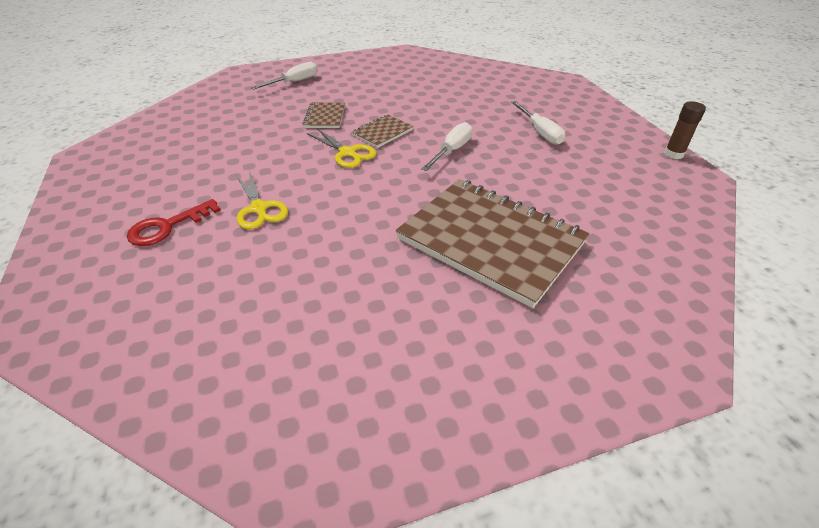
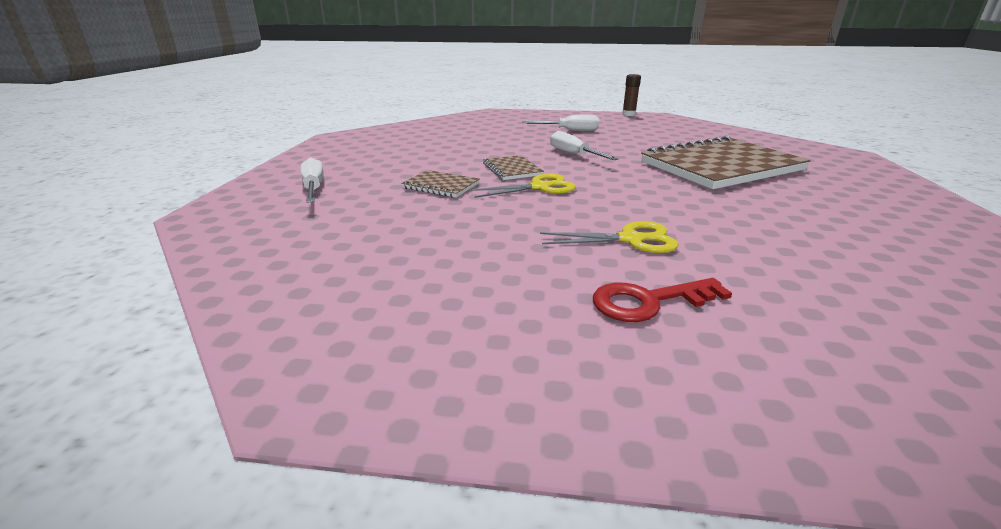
camera: 65 degrees left, 15 degrees down
red key [127,199,221,246] -> red key turned 90 degrees clockwise [593,278,732,322]

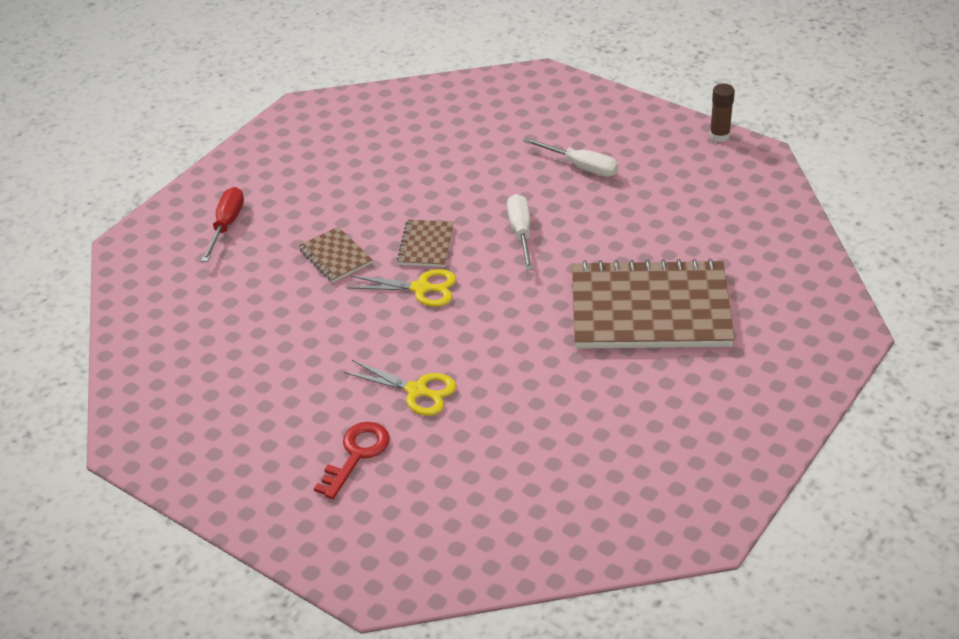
camera: 30 degrees right, 15 degrees up
white screwdriver [301,157,324,203] -> red screwdriver [201,187,244,262]
red key [593,278,732,322] -> red key turned 105 degrees clockwise [314,422,390,499]

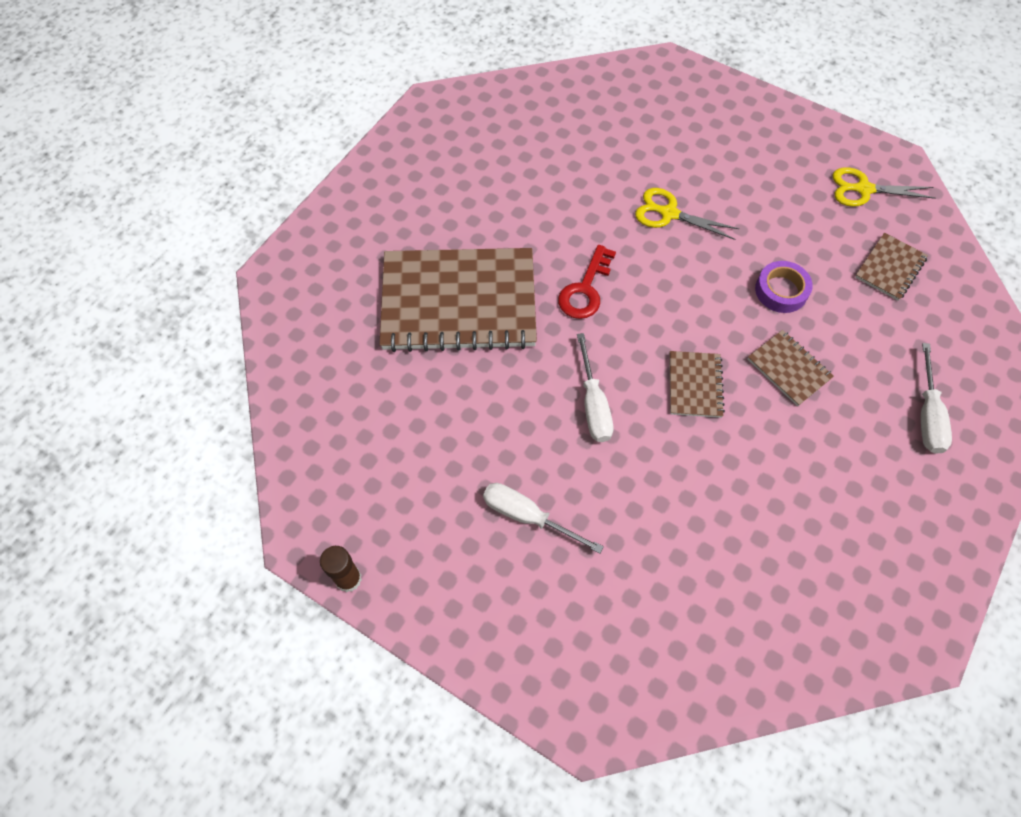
camera: 175 degrees right, 20 degrees up
red screwdriver [201,187,244,262] -> white screwdriver [921,343,952,454]
red key [314,422,390,499] -> red key moved to [558,245,616,319]
yellow scissors [347,269,456,307] -> yellow scissors moved to [832,167,936,207]
none -> purple tape [755,261,813,313]
none -> brown notebook [855,233,928,301]

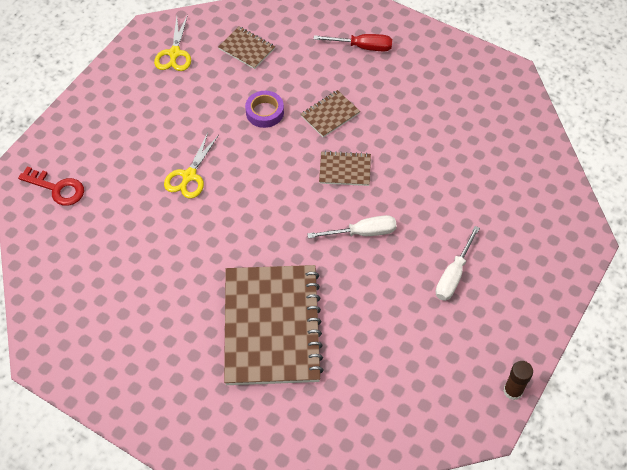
camera: 90 degrees left, 5 degrees down
red key [558,245,616,319] -> red key moved to [18,166,84,206]
white screwdriver [921,343,952,454] -> red screwdriver [313,34,392,51]

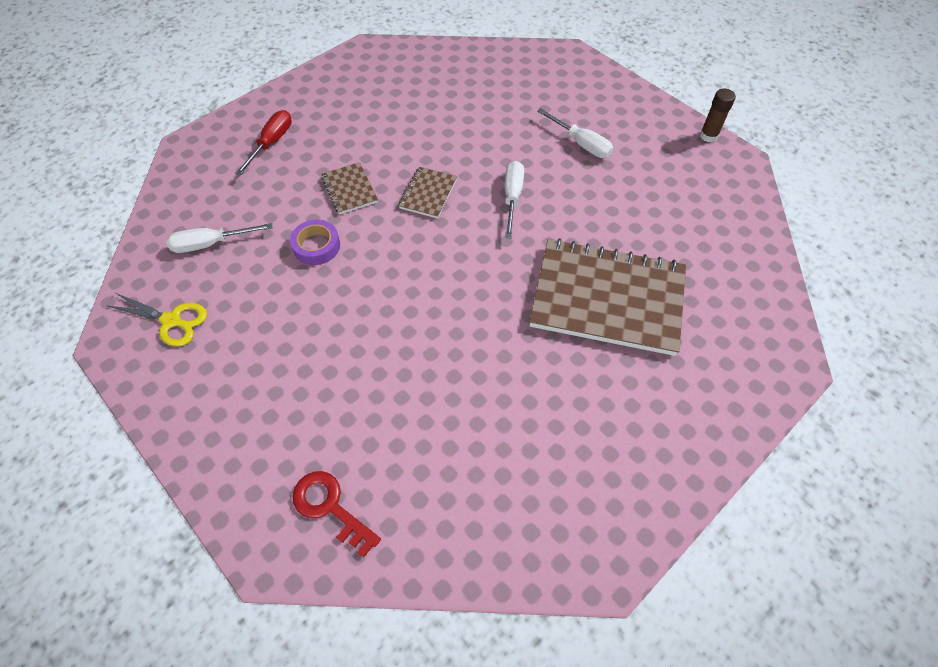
camera: 75 degrees left, 0 degrees up
red key [18,166,84,206] -> red key turned 90 degrees counterclockwise [292,471,381,558]
yellow scissors [164,133,219,199] -> none
brown notebook [218,26,275,69] -> white screwdriver [166,223,273,253]

